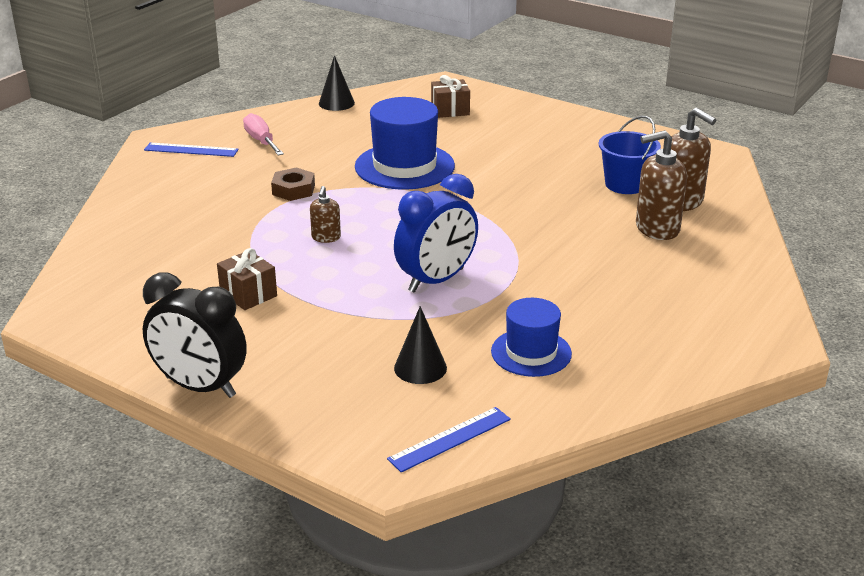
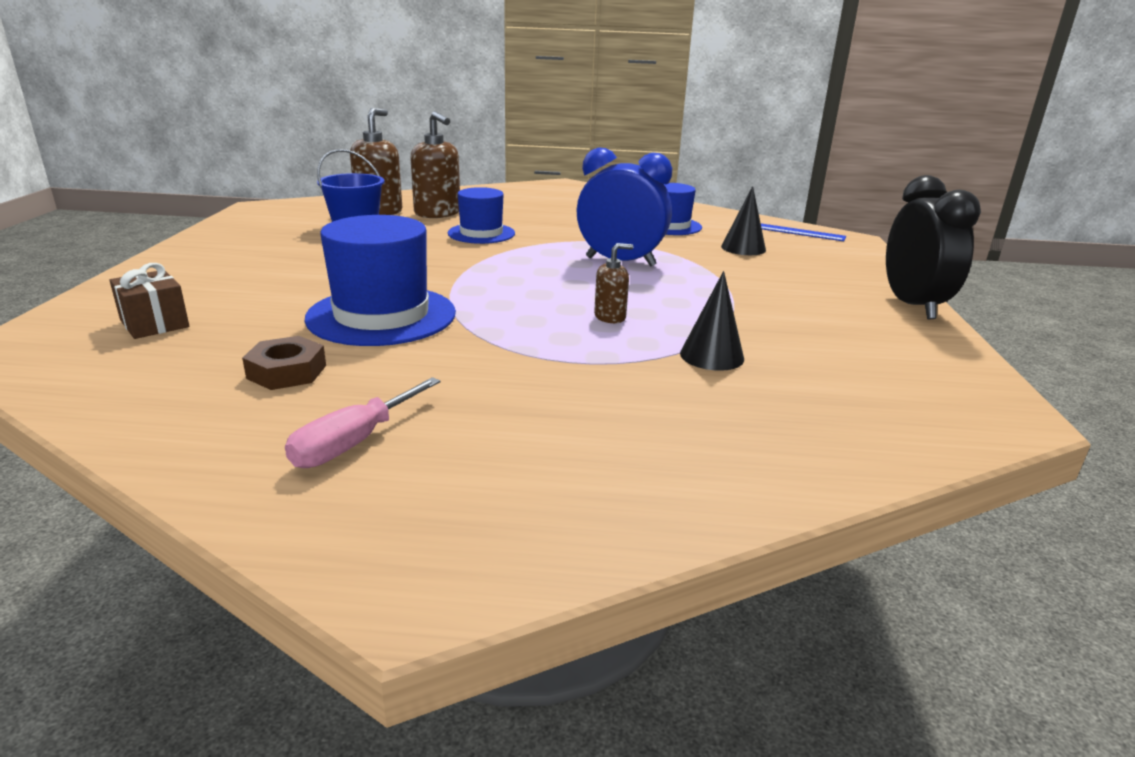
camera: 120 degrees left, 5 degrees down
blue ruler [144,143,239,157] -> none
brown gift [217,248,277,310] -> none
brown nut [271,167,315,201] -> brown nut moved to [242,336,326,390]
black cone [319,55,355,111] -> black cone moved to [680,271,744,371]
none -> blue hat [448,187,515,244]

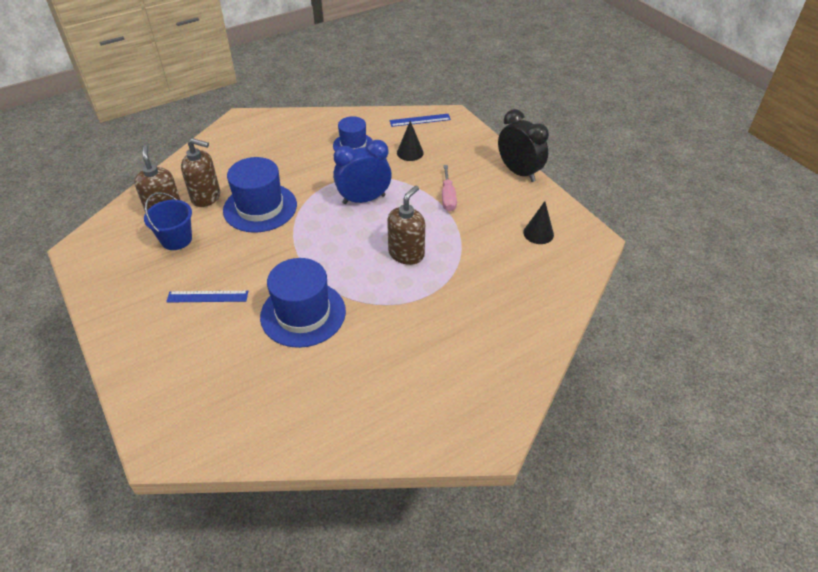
camera: 35 degrees left, 20 degrees up
brown gift [109,263,189,339] -> none
brown nut [242,336,326,390] -> none
pink screwdriver [285,377,441,468] -> pink screwdriver moved to [442,165,457,211]
blue hat [448,187,515,244] -> blue hat [223,157,297,233], size x1.61
brown soap dispenser [594,243,633,323] -> brown soap dispenser [387,185,425,265], size x1.84
black cone [680,271,744,371] -> black cone moved to [523,201,554,244]
none -> blue ruler [166,291,248,303]

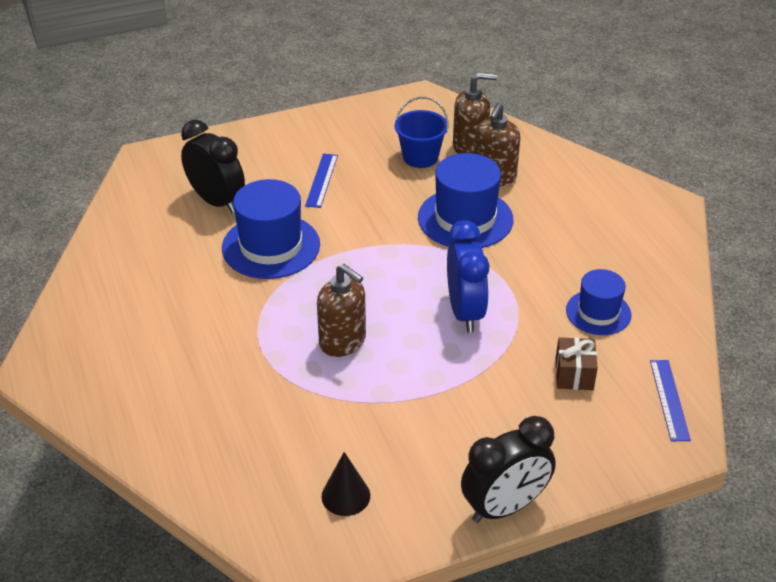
camera: 100 degrees right, 5 degrees down
black cone [397,121,424,161] -> brown gift [555,337,598,390]
pink screwdriver [442,165,457,211] -> none
none -> black clock [181,120,245,213]

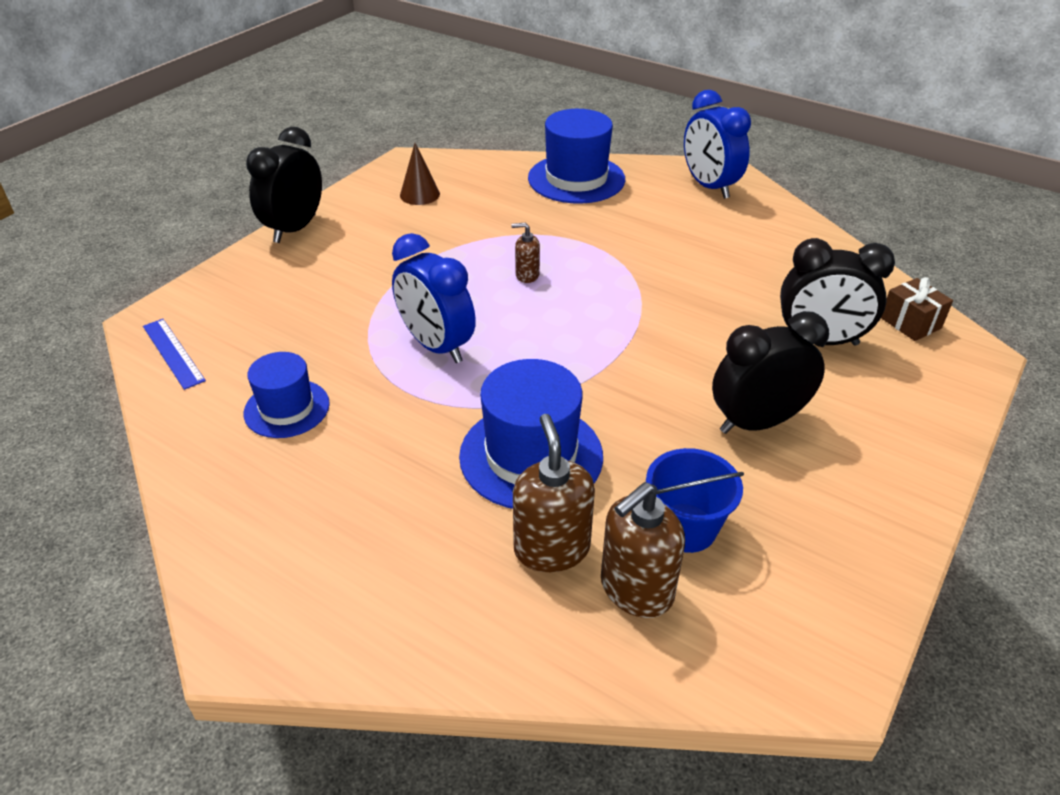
camera: 145 degrees right, 0 degrees up
blue hat [222,179,320,279] -> blue hat moved to [528,109,625,204]
blue ruler [305,154,338,208] -> black clock [712,311,829,434]
brown soap dispenser [317,264,366,357] -> brown soap dispenser [511,223,540,283], size x0.54
black cone [321,452,370,516] -> brown cone [400,143,440,205]
brown gift [555,337,598,390] -> brown gift moved to [881,277,953,341]
none -> blue clock [684,90,751,199]

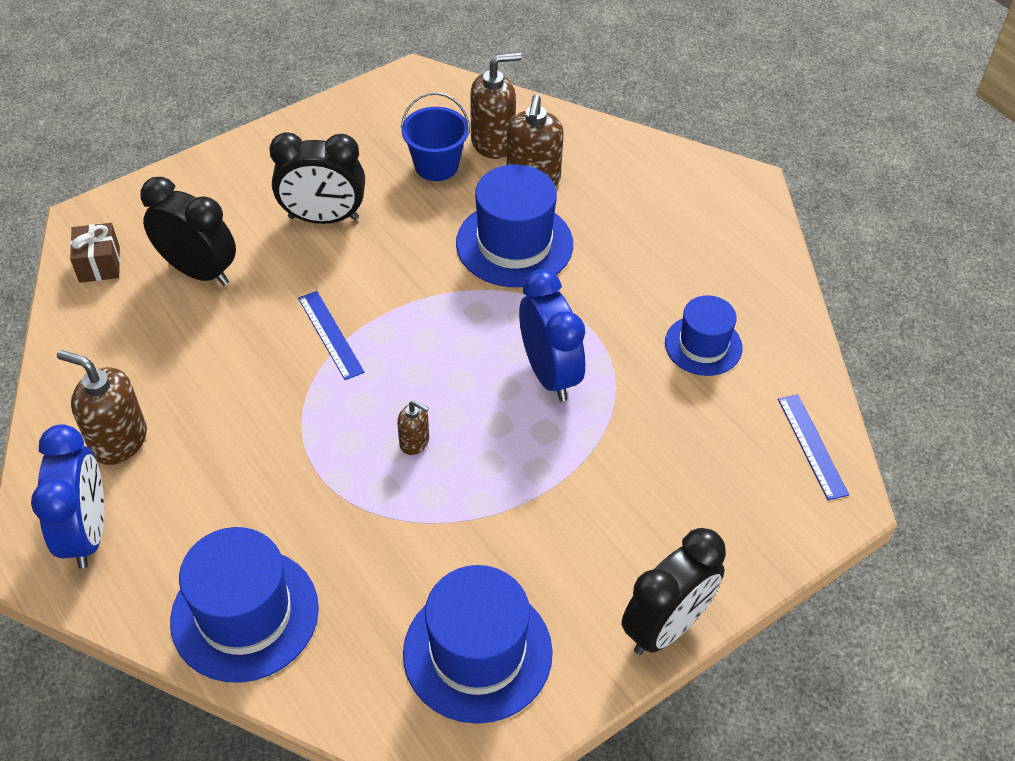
camera: 160 degrees left, 10 degrees up
brown cone [400,143,440,205] -> blue hat [403,565,553,724]
none -> brown soap dispenser [57,350,147,465]
none -> blue ruler [298,291,365,380]

